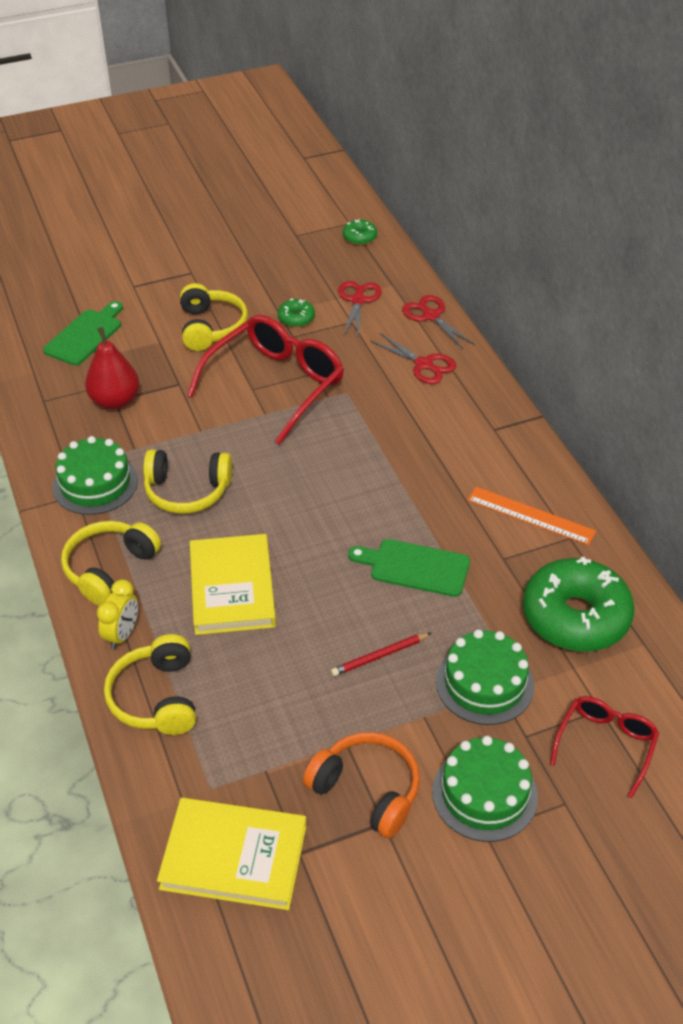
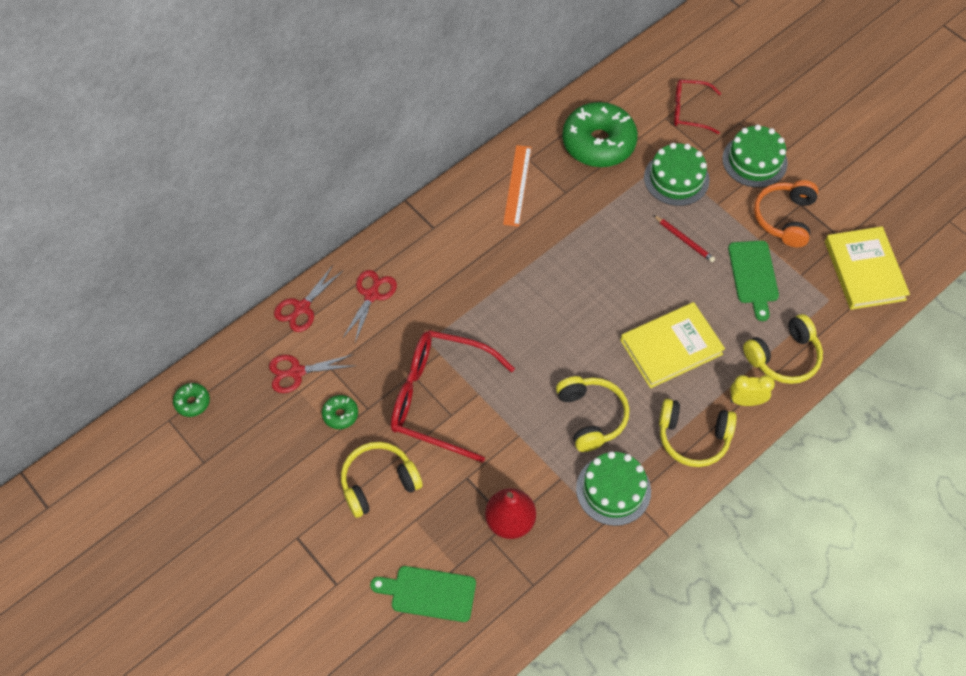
camera: 110 degrees left, 15 degrees up
green cutting board [348,539,470,597] -> green cutting board moved to [728,241,779,321]

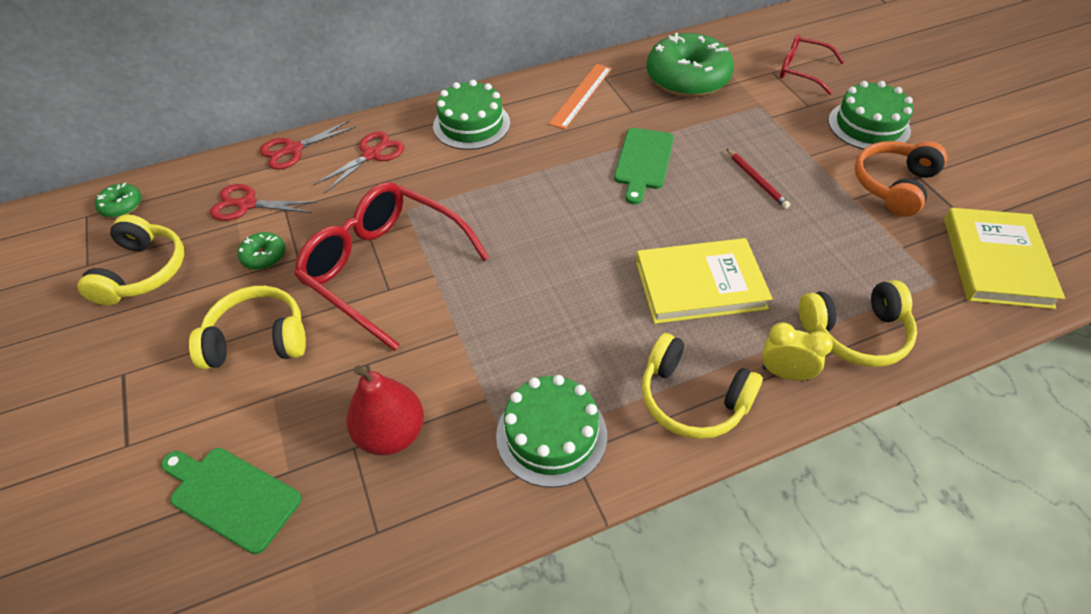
camera: 20 degrees right, 10 degrees down
yellow headphones [556,376,629,452] -> yellow headphones moved to [77,214,184,306]
green cake [644,143,710,206] -> green cake moved to [433,80,510,150]
green cutting board [728,241,779,321] -> green cutting board moved to [614,128,674,204]

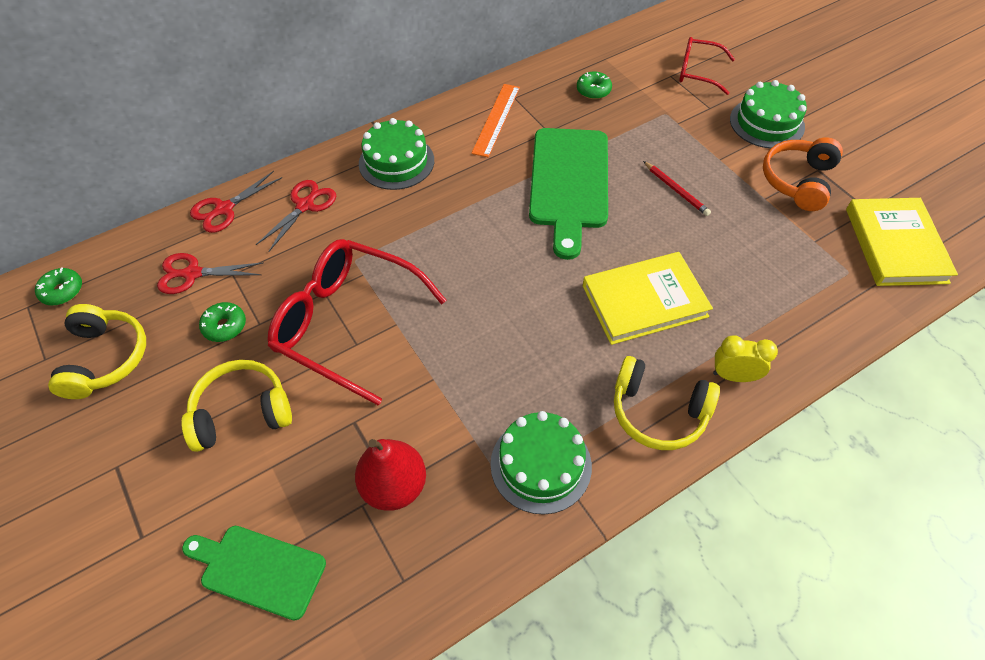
camera: 10 degrees left, 5 degrees up
green cutting board [614,128,674,204] -> green cutting board [529,128,608,260], size x1.65
green donut [646,33,734,97] -> green donut [577,72,612,99], size x0.43
yellow headphones [799,280,917,367] -> none

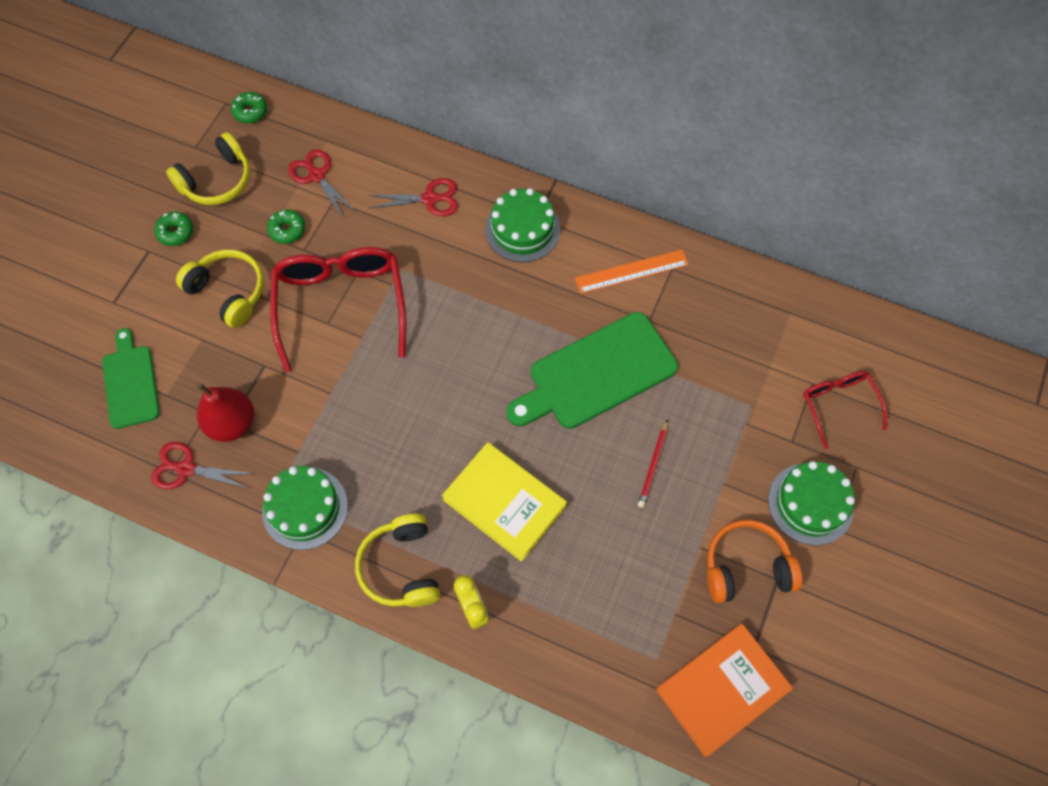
camera: 55 degrees right, 10 degrees up
red scissors [190,171,282,233] -> red scissors moved to [151,442,254,489]
green donut [577,72,612,99] -> green donut moved to [154,212,193,246]
yellow book [846,198,958,286] -> orange book [656,624,793,757]

